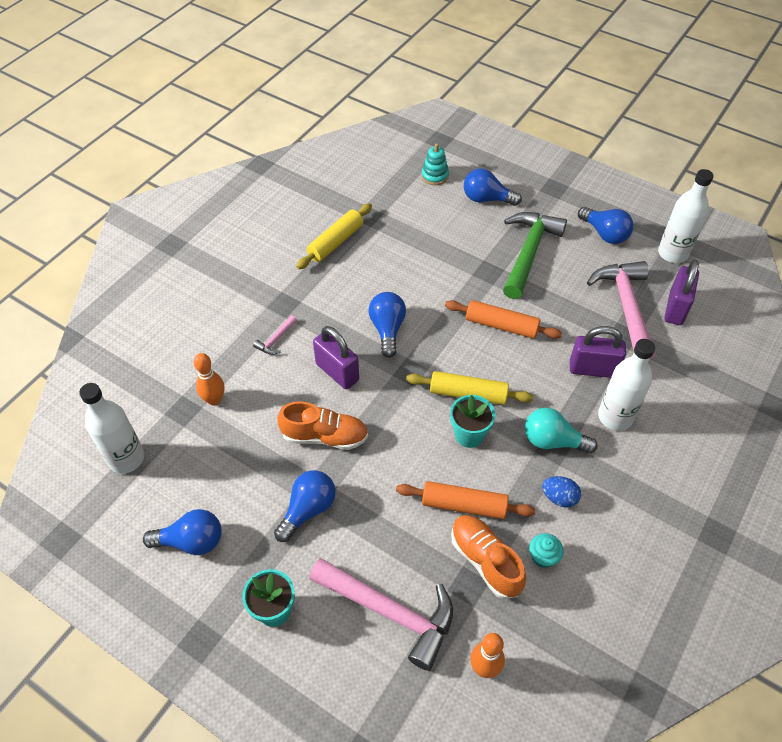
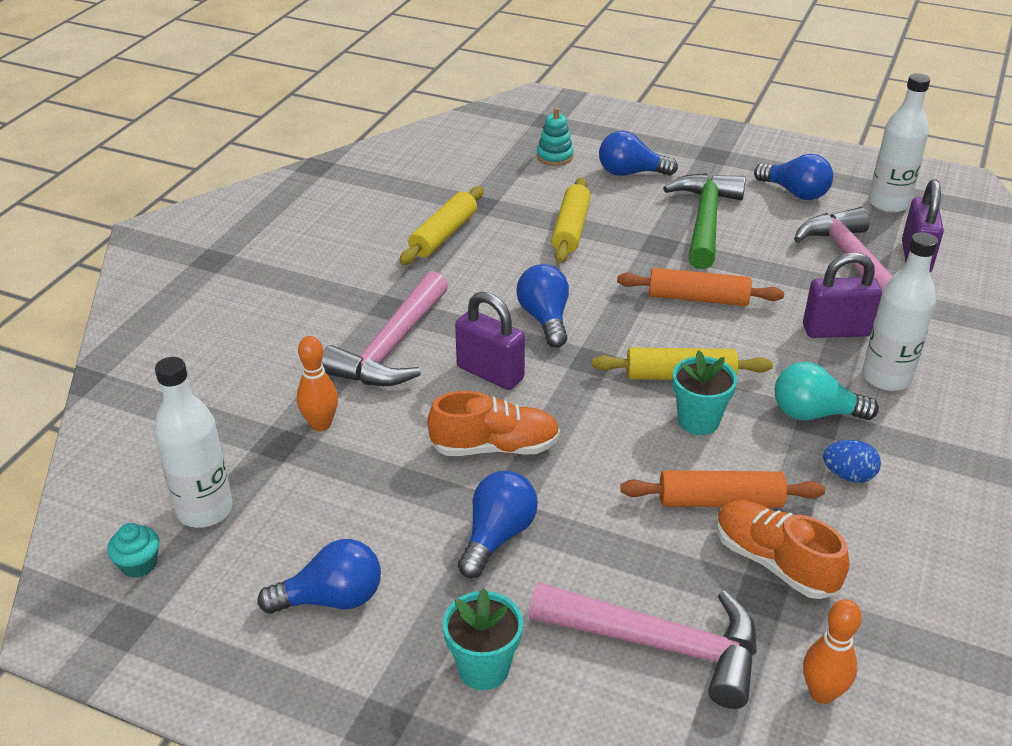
camera: 10 degrees left, 15 degrees down
pink hammer [253,315,297,355] -> pink hammer [322,271,448,386], size x2.36
turquoise cupcake [529,533,564,568] -> turquoise cupcake moved to [107,523,159,578]
none -> yellow rolling pin [551,177,591,263]

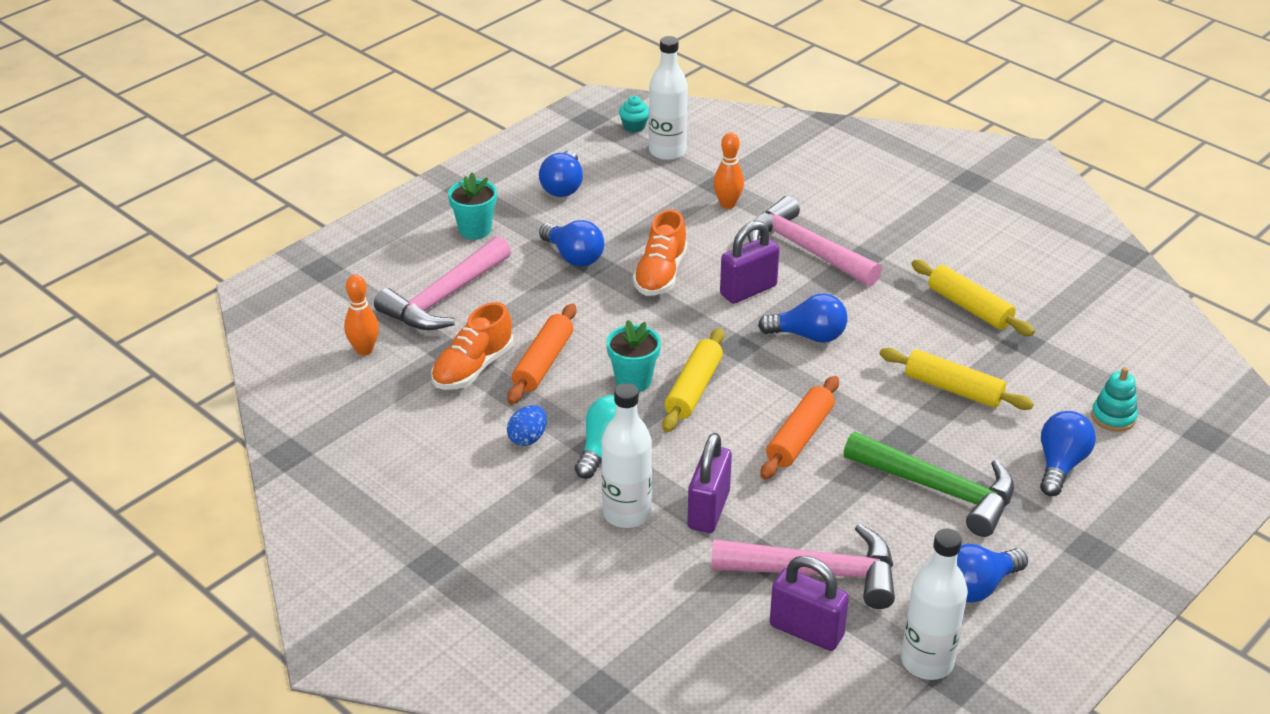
camera: 110 degrees right, 0 degrees up
orange shoe [716,500,849,599] -> orange shoe turned 150 degrees clockwise [431,302,513,390]

